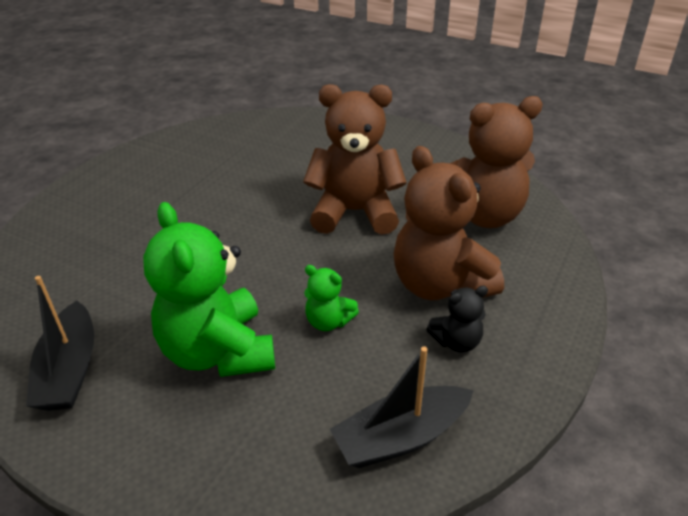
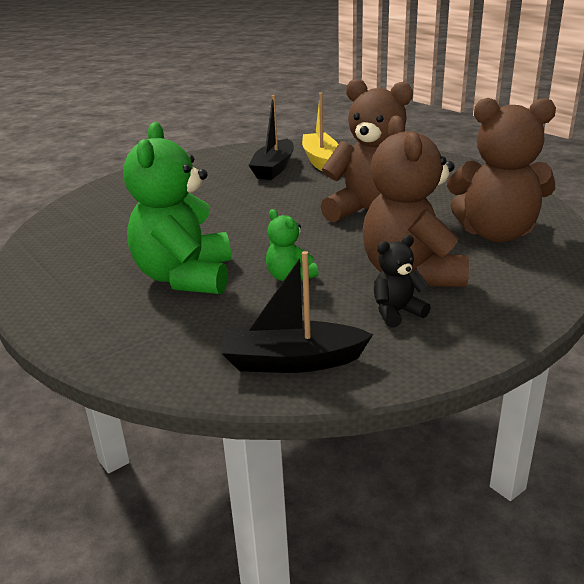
camera: 25 degrees right, 10 degrees down
black boat [26,276,94,411] -> black boat moved to [248,95,294,180]
black teddy bear [426,286,488,353] -> black teddy bear turned 150 degrees clockwise [374,235,431,328]
none -> yellow boat [302,93,338,171]

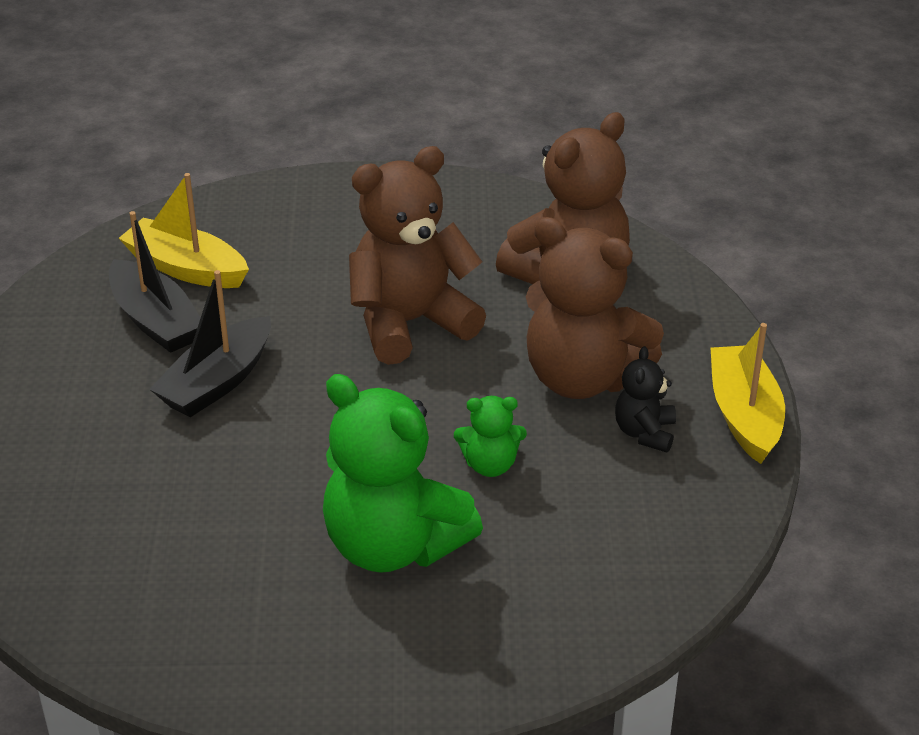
camera: 55 degrees left, 10 degrees up
black boat [222,251,373,373] -> black boat moved to [149,270,271,417]
none -> yellow boat [711,323,785,464]

